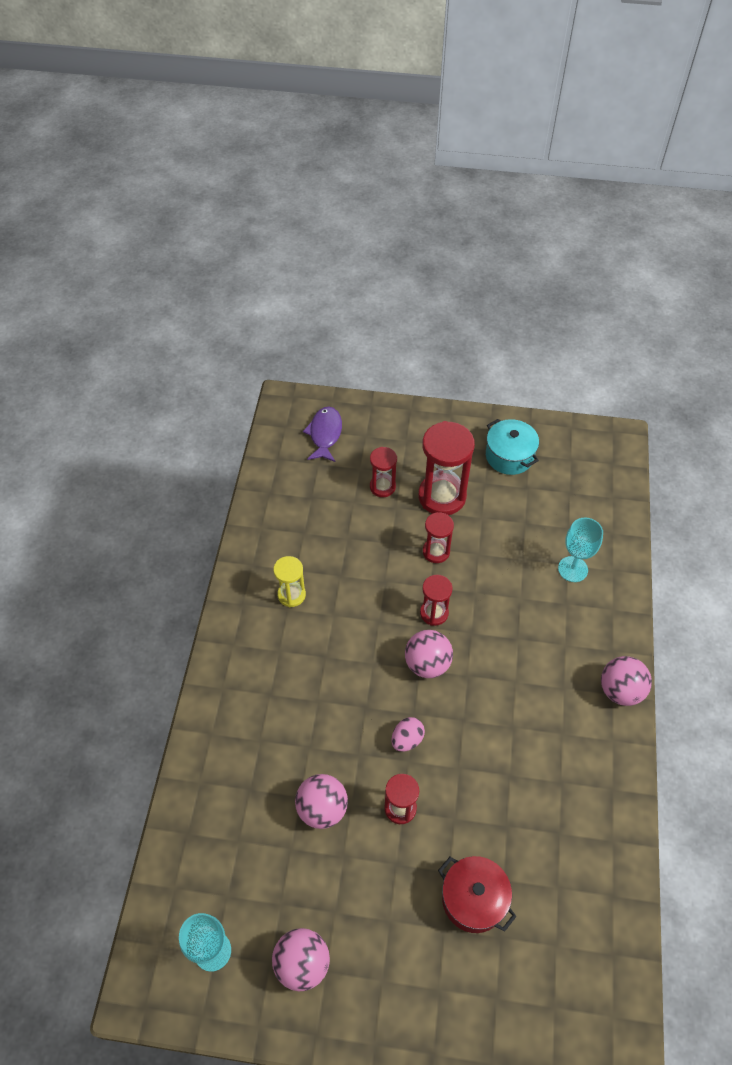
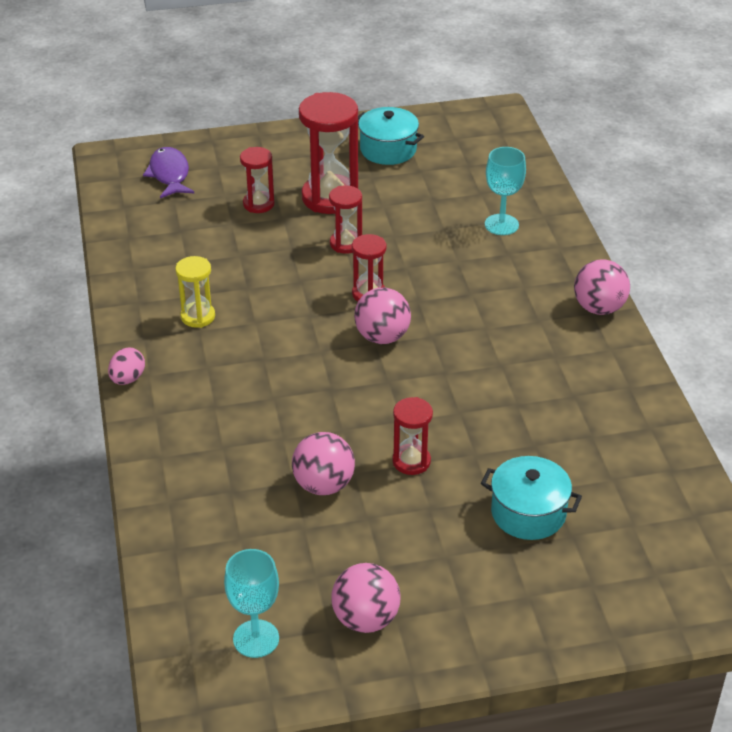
camera: 20 degrees left, 15 degrees down
pink egg [391,717,425,752] -> pink egg moved to [108,347,145,385]
red pot [438,856,517,933] -> turquoise pot [481,456,582,540]

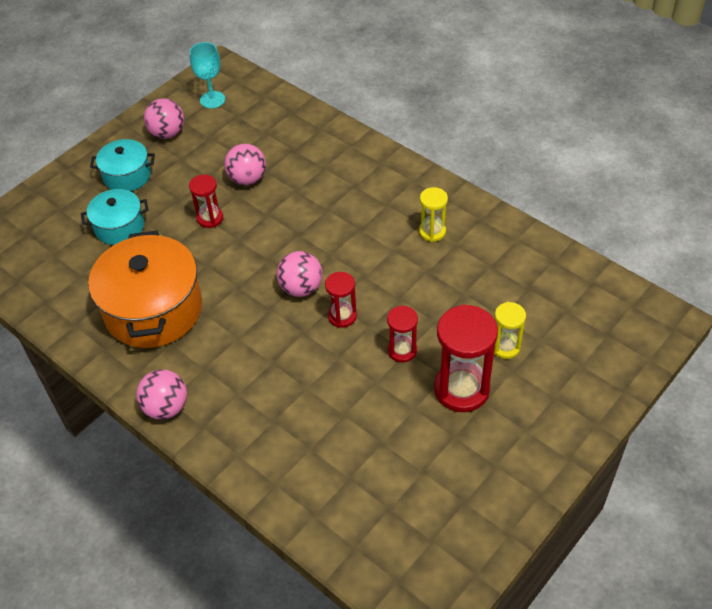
camera: 145 degrees right, 10 degrees up
pink egg [108,347,145,385] -> none
purple fish [143,147,194,198] -> none
red hourglass [240,147,275,213] -> yellow hourglass [494,302,526,359]
turquoise pot [358,107,424,165] -> turquoise pot moved to [90,139,155,191]
turquoise goblet [485,147,526,235] -> none
none -> orange pot [88,231,202,348]

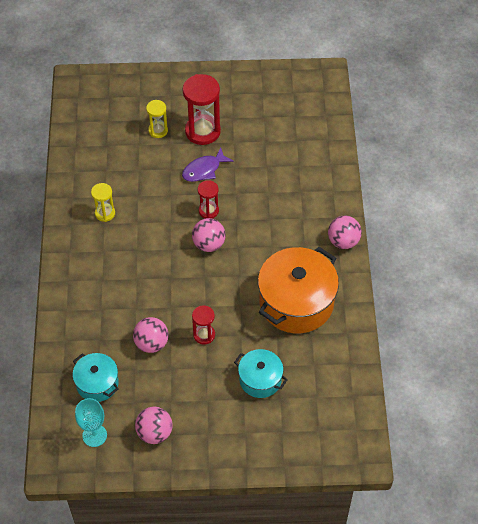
camera: 135 degrees left, 5 degrees up
turquoise pot [90,139,155,191] -> turquoise pot moved to [73,353,119,402]
red hourglass [387,305,418,362] -> purple fish [182,147,233,182]

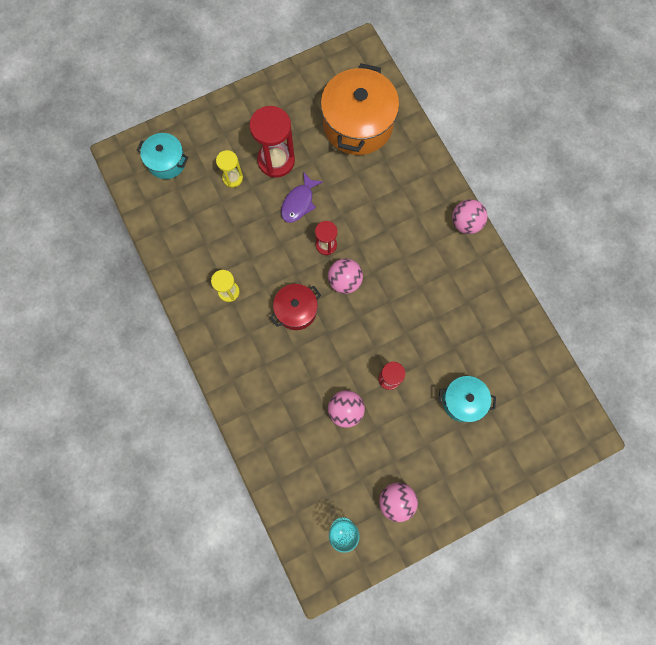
camera: 25 degrees left, 20 degrees up
turquoise pot [73,353,119,402] -> turquoise pot moved to [137,133,188,179]
orange pot [258,247,339,333] -> orange pot moved to [321,63,399,155]
none -> red pot [270,284,321,330]

